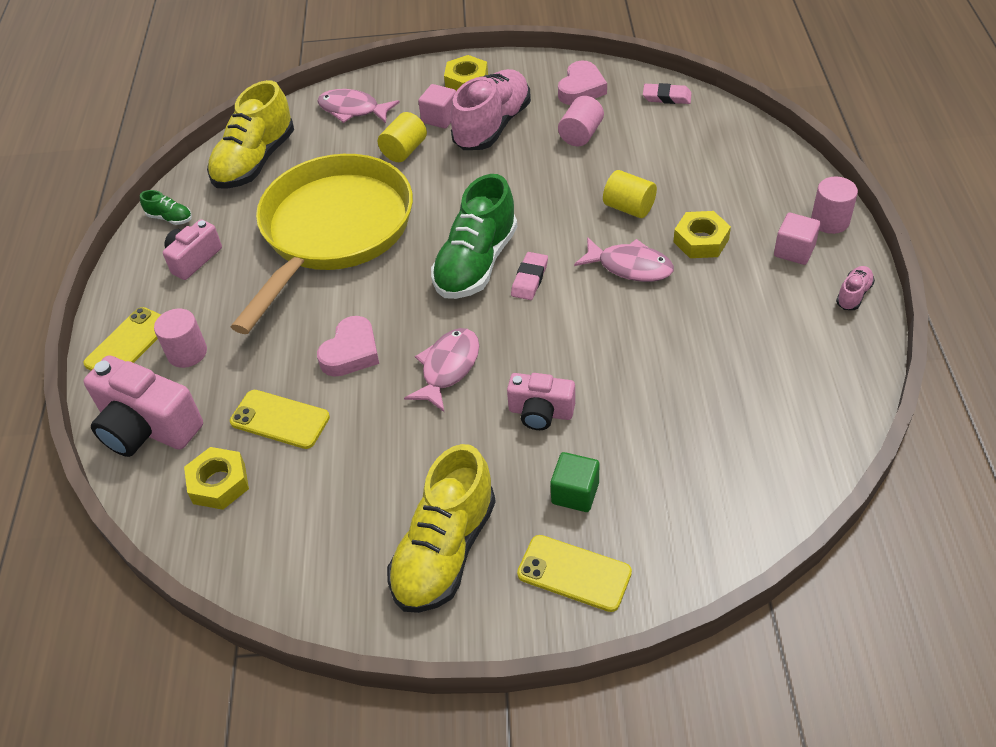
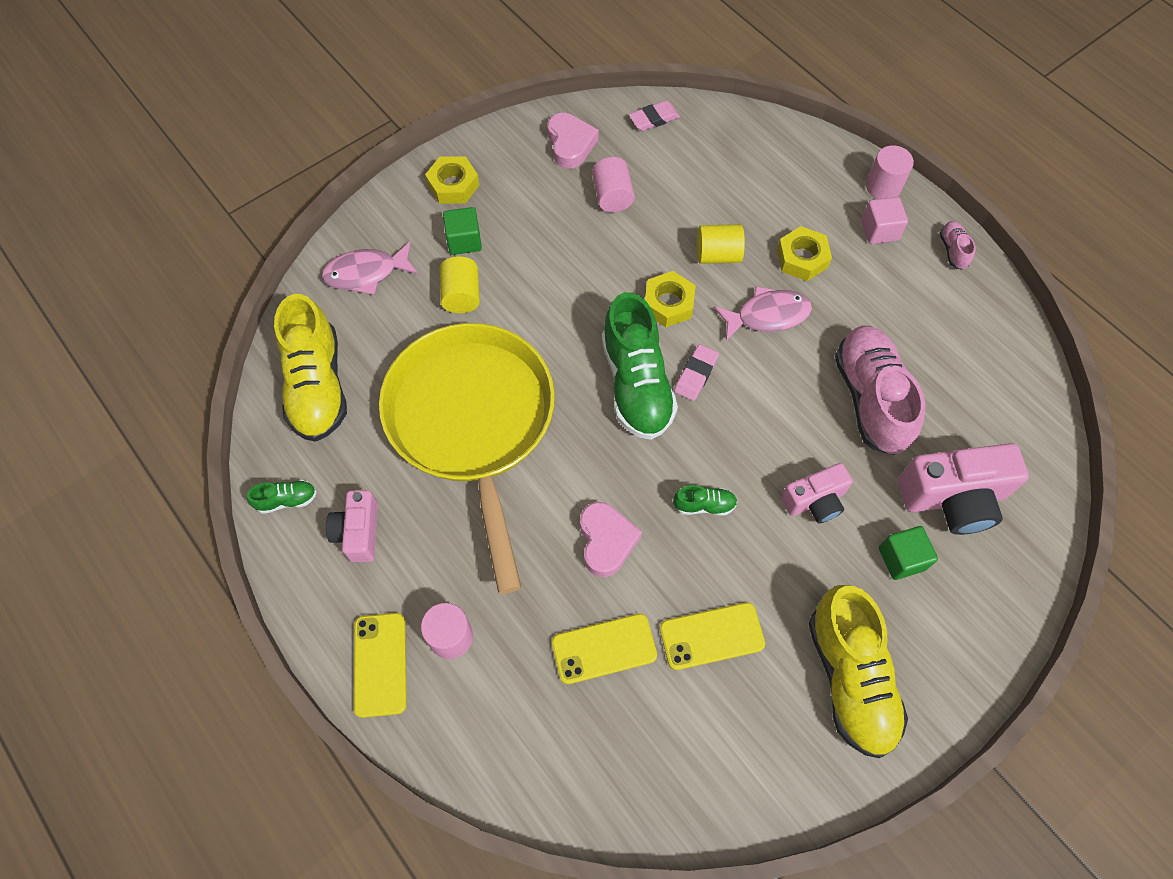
camera: 40 degrees left, 15 degrees up
pink camera [84,355,203,457] -> pink camera moved to [898,443,1029,535]
yellow nut [184,447,249,510] -> yellow nut moved to [645,271,696,327]
pink fish [404,328,479,413] -> green shoe [673,485,737,516]
pink cube [418,84,456,129] -> green cube [443,207,482,255]
pink shoe [450,69,531,150] -> pink shoe moved to [835,325,925,455]
pink eraser [511,252,548,300] -> pink eraser turned 45 degrees clockwise [674,344,719,401]
yellow phone [517,535,632,612] -> yellow phone moved to [660,602,765,670]

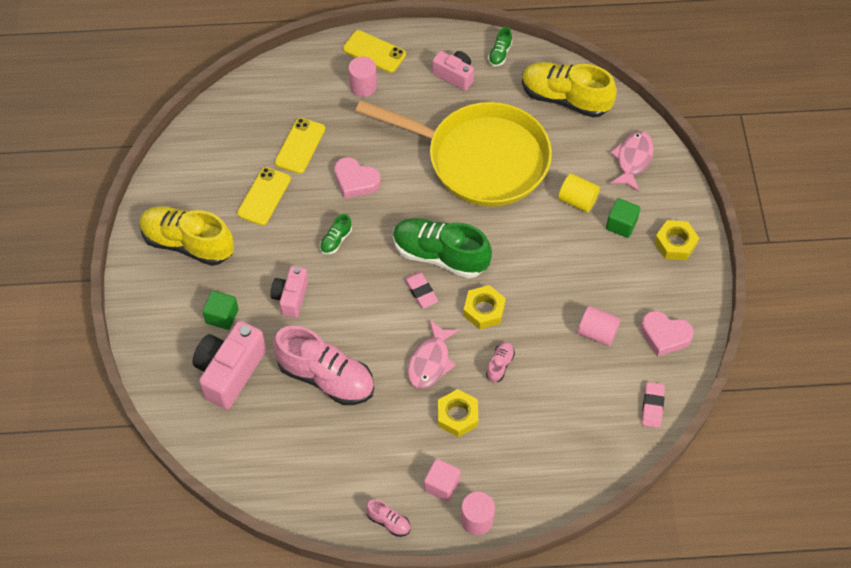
camera: 125 degrees right, 5 degrees down
yellow cylinder [697,224,745,264] -> pink shoe [486,342,515,382]

